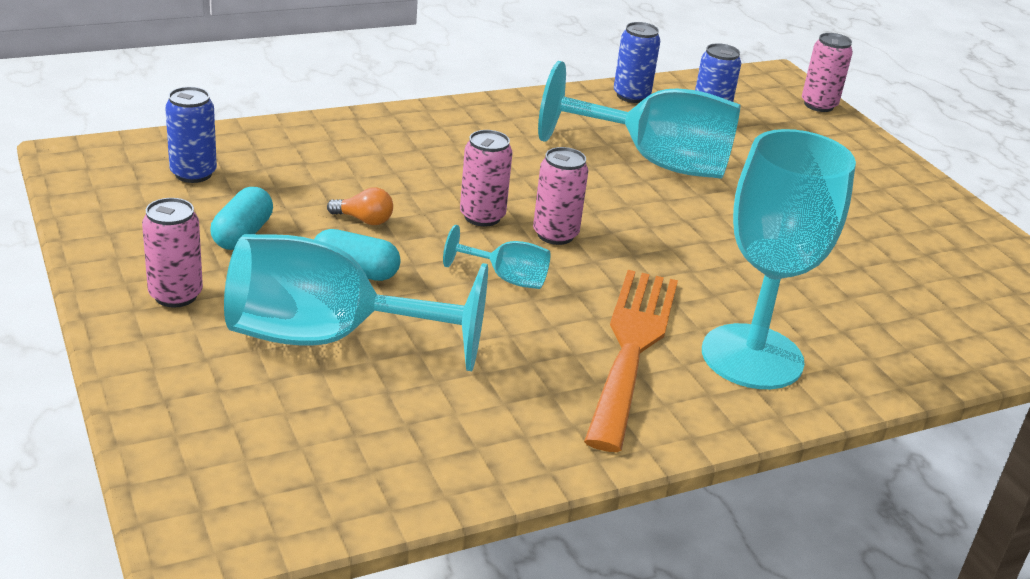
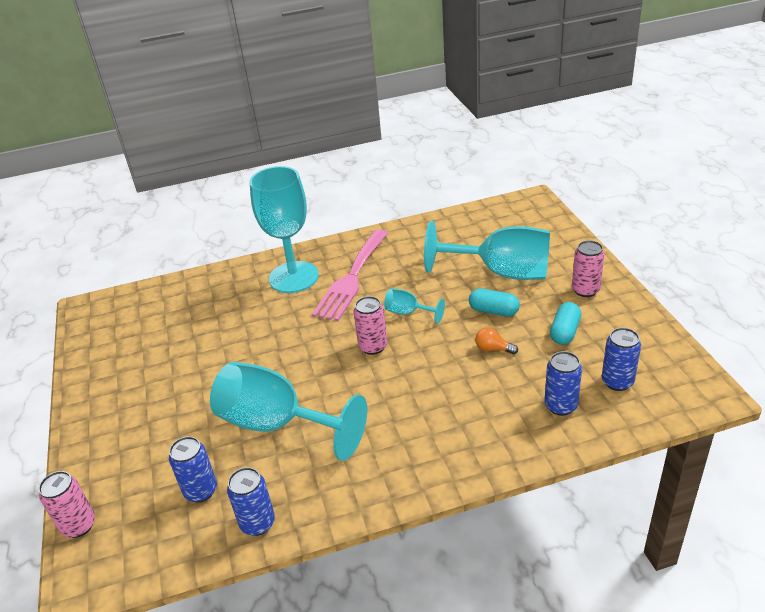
camera: 165 degrees left, 5 degrees up
pink can [460,130,513,227] -> none
orange fork [584,270,678,452] -> pink fork [312,229,388,321]
none -> blue can [544,351,582,416]

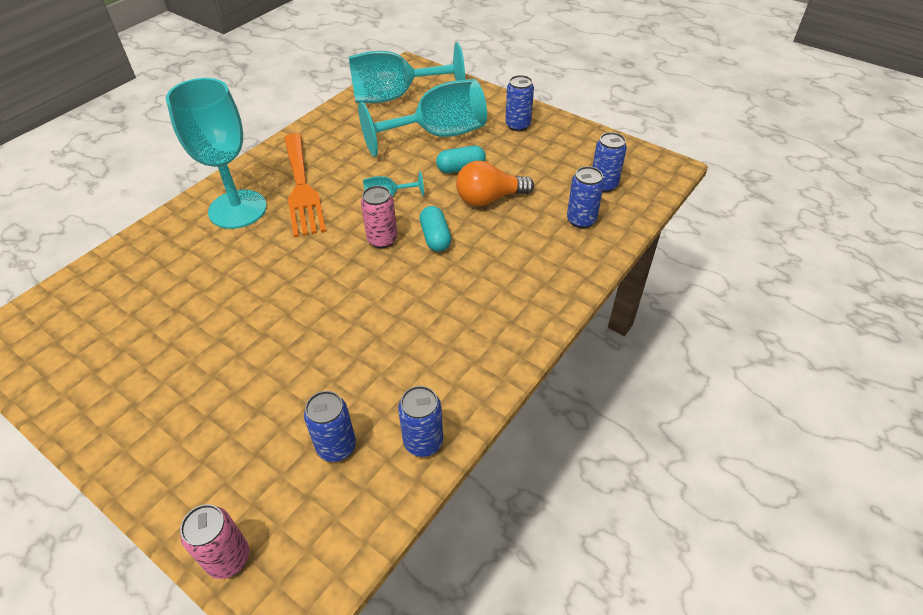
camera: 40 degrees left, 10 degrees up
turquoise goblet [210,362,367,461] -> turquoise goblet moved to [349,42,465,103]
pink fork [312,229,388,321] -> orange fork [284,133,326,238]
orange light bulb [475,327,518,354] -> orange light bulb [456,161,534,206], size x1.90
turquoise capsule [550,302,581,345] -> turquoise capsule moved to [420,206,451,252]
pink can [572,240,605,297] -> blue can [505,75,534,131]

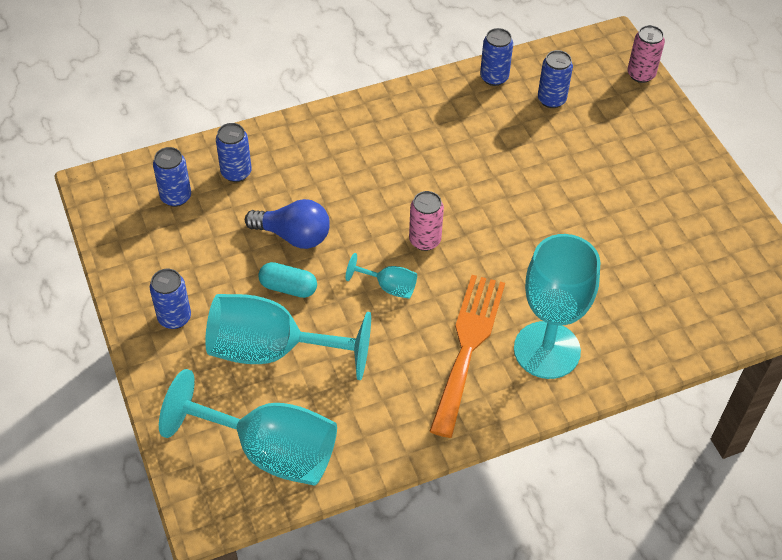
camera: 150 degrees left, 5 degrees up
turquoise capsule [420,206,451,252] -> none
orange light bulb [456,161,534,206] -> blue light bulb [245,199,330,249]

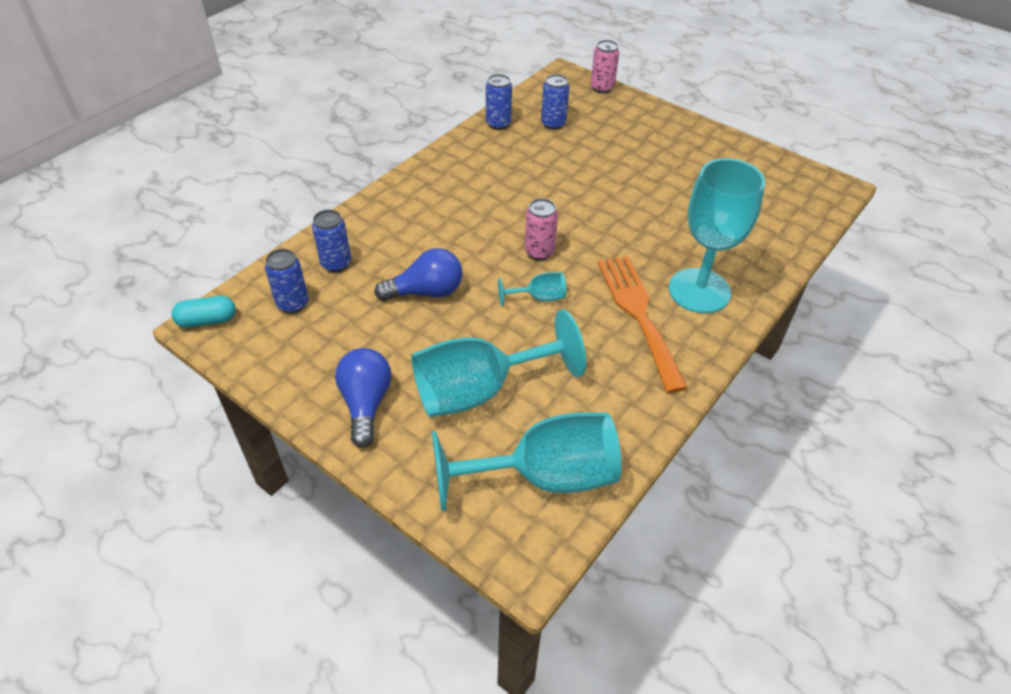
camera: 30 degrees left, 5 degrees down
blue can [150,269,191,329] -> blue light bulb [335,348,391,448]
turquoise capsule [258,262,317,298] -> turquoise capsule moved to [171,296,236,328]

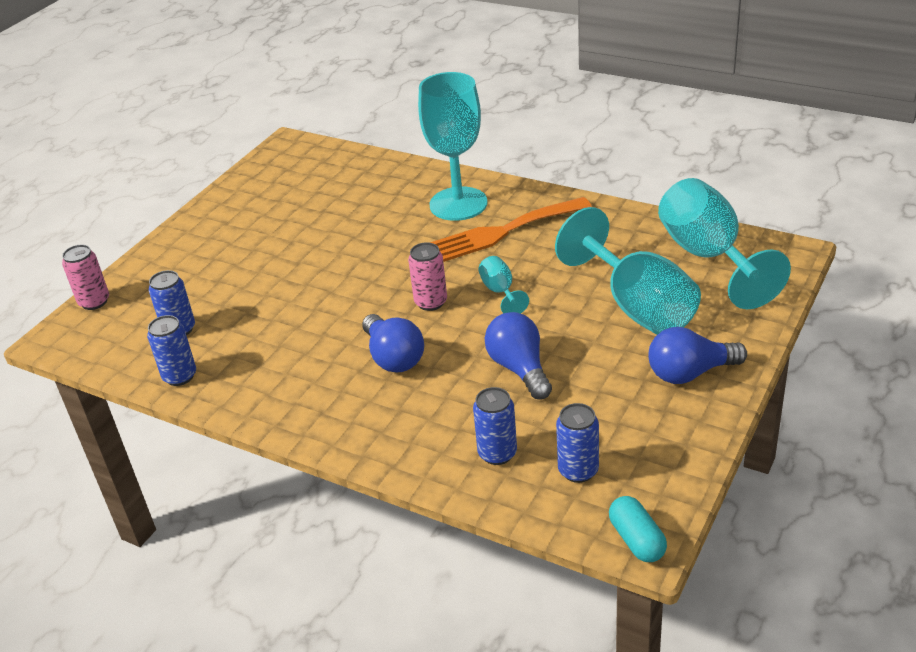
camera: 95 degrees left, 10 degrees down
none -> blue light bulb [362,314,424,372]

